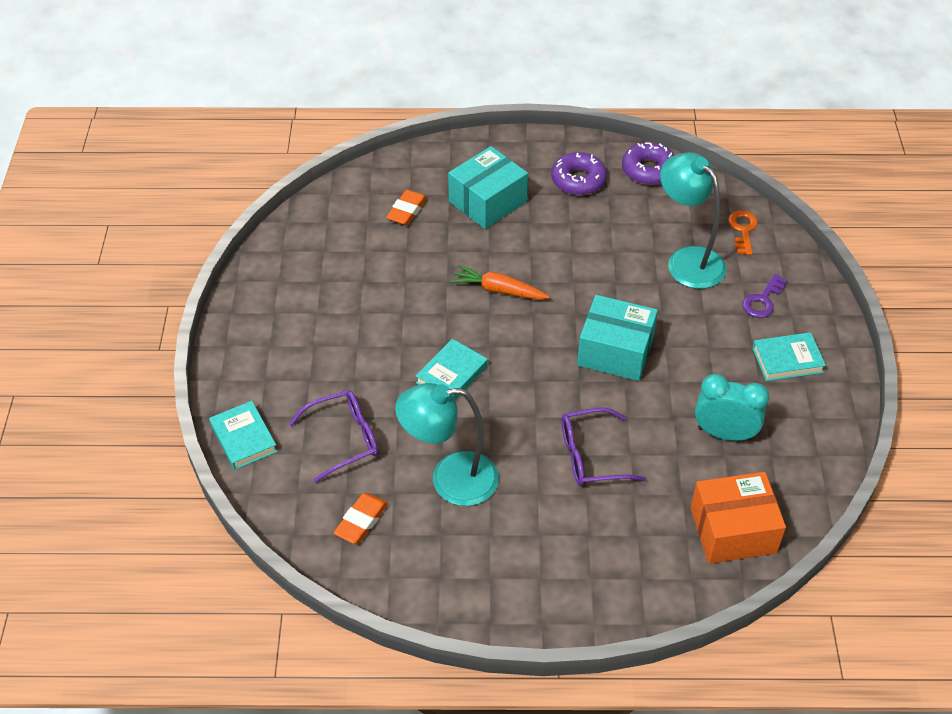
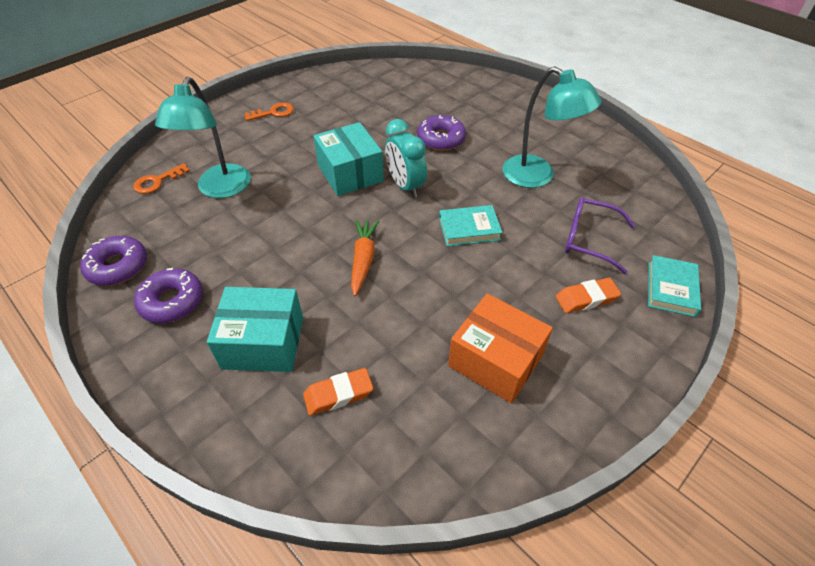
camera: 135 degrees left, 0 degrees up
orange eraser [334,493,388,544] -> orange eraser moved to [556,278,621,313]
orange carrot [451,265,550,300] -> orange carrot turned 150 degrees counterclockwise [351,219,380,296]
purple glasses [562,407,646,486] -> purple donut [417,115,466,151]
orange box [690,472,786,564] -> orange box moved to [448,293,553,403]
turquoise clock [695,374,769,441] -> turquoise clock moved to [385,119,427,198]
purple key [742,274,788,318] -> none
turquoise book [752,332,826,381] -> orange key [244,102,294,121]

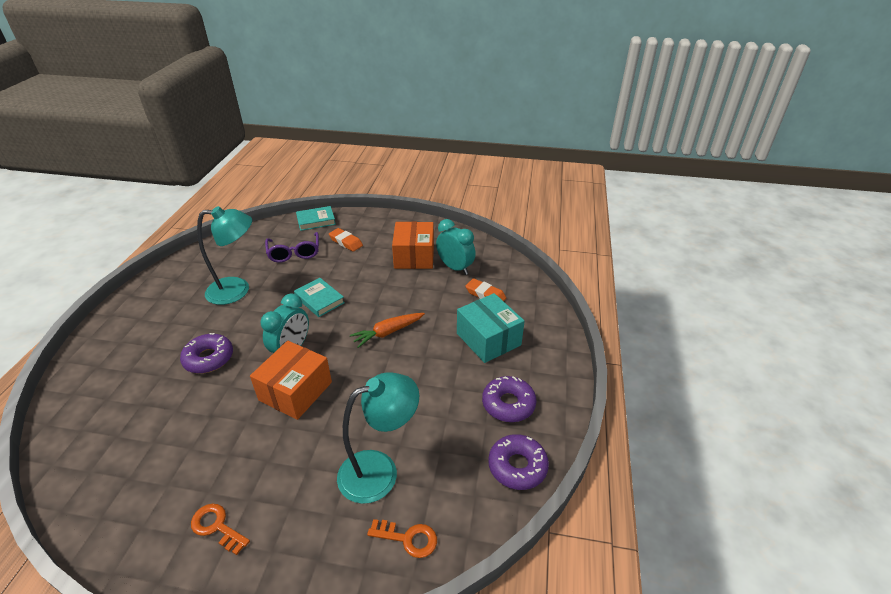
camera: 125 degrees left, 10 degrees down
turquoise box [313,122,384,196] -> orange box [250,341,332,420]
turquoise lamp [502,66,602,188] -> turquoise lamp turned 75 degrees clockwise [197,206,252,305]
none -> turquoise clock [436,219,476,275]

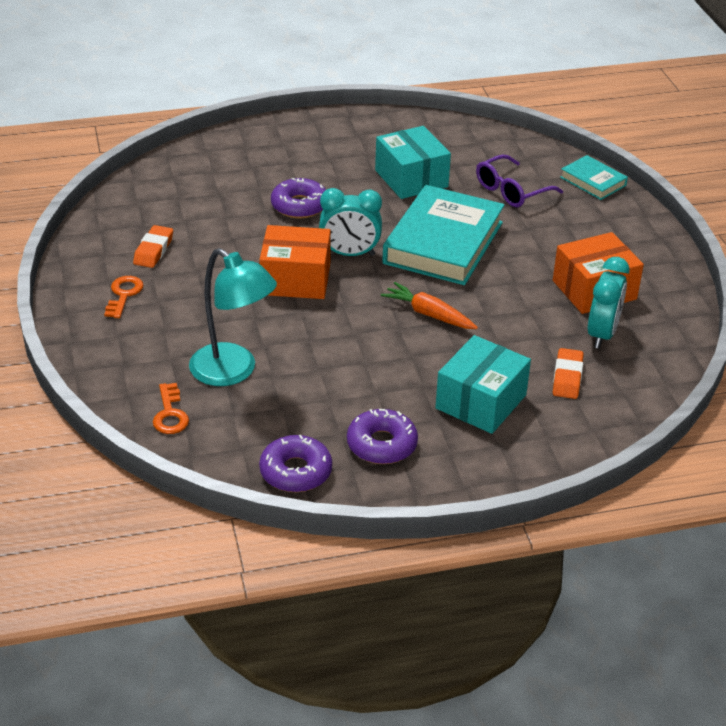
camera: 65 degrees right, 0 degrees up
turquoise lamp [197,206,252,305] -> turquoise box [375,126,451,199]
turquoise book [294,278,345,317] -> turquoise book [382,185,505,285], size x2.04
orange eraser [329,228,363,252] -> orange eraser moved to [133,225,173,268]

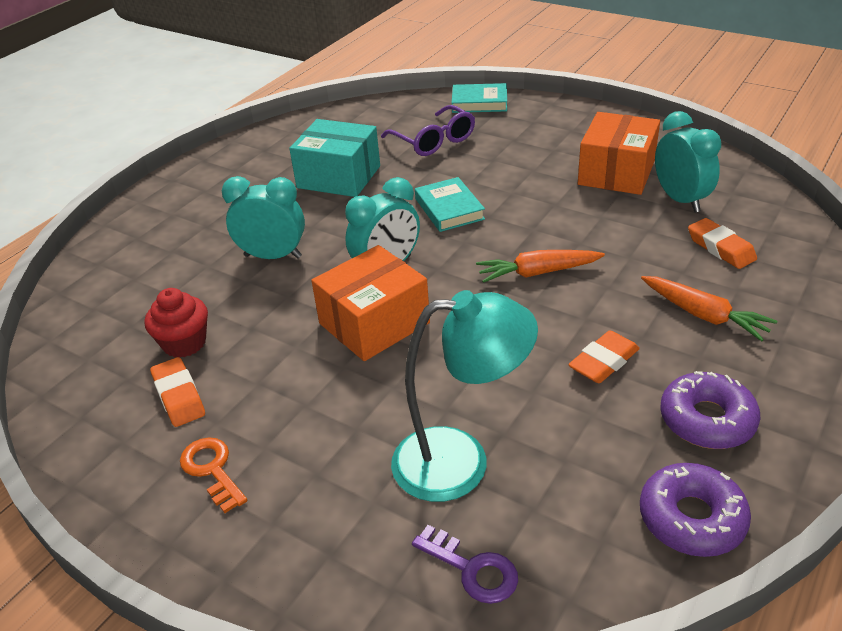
camera: 40 degrees left, 0 degrees up
orange key [153,383,189,434] -> purple key [412,525,518,604]
purple donut [271,178,326,218] -> turquoise clock [222,176,305,259]
turquoise book [382,185,505,285] -> turquoise book [415,177,485,232], size x0.49
turquoise box [435,335,531,434] -> orange carrot [641,276,777,341]
purple glasses [476,154,563,207] -> purple glasses turned 45 degrees counterclockwise [381,105,475,156]
none -> red cupcake [145,288,208,357]
none -> orange eraser [568,330,640,383]

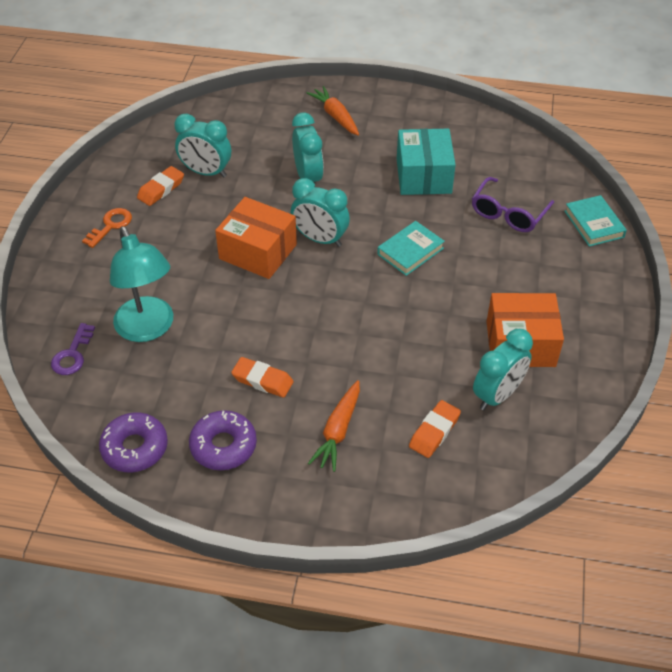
camera: 65 degrees right, 10 degrees up
red cupcake [145,288,208,357] -> turquoise clock [174,114,231,178]
orange carrot [476,250,605,283] -> orange carrot moved to [306,86,359,136]

